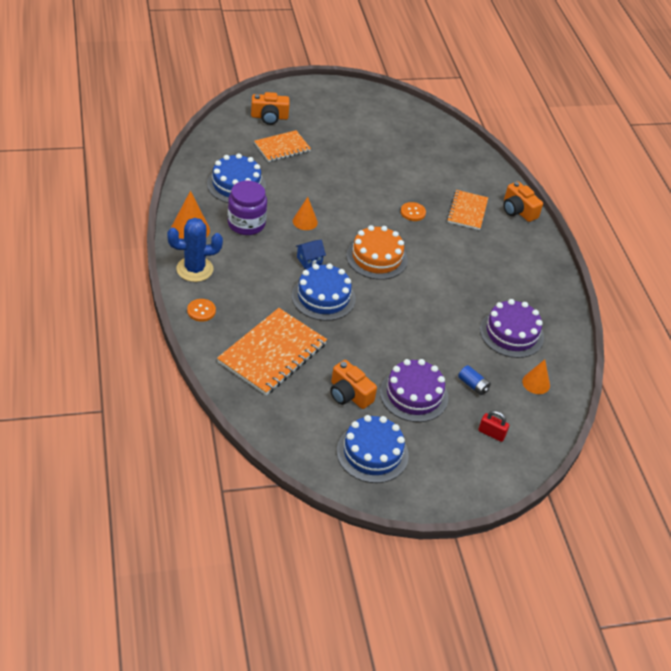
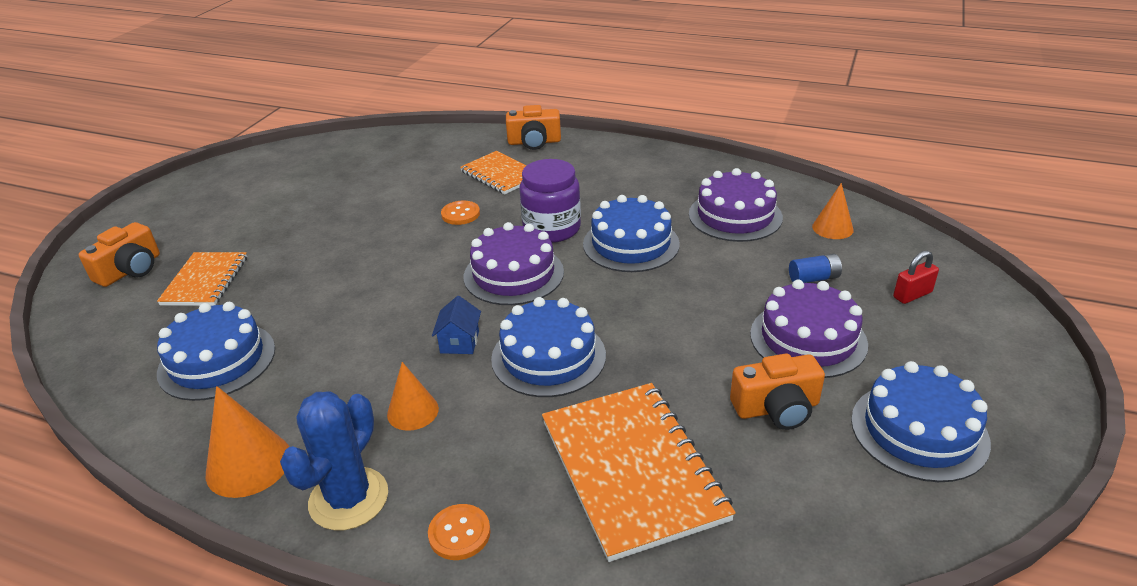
camera: 50 degrees left, 10 degrees down
purple jar [228,181,267,235] -> purple jar moved to [520,159,581,243]
orange cone [293,197,318,230] -> orange cone moved to [387,362,439,431]
orange cake [346,225,408,280] -> purple cake [464,222,564,305]
none -> blue cake [583,195,680,272]

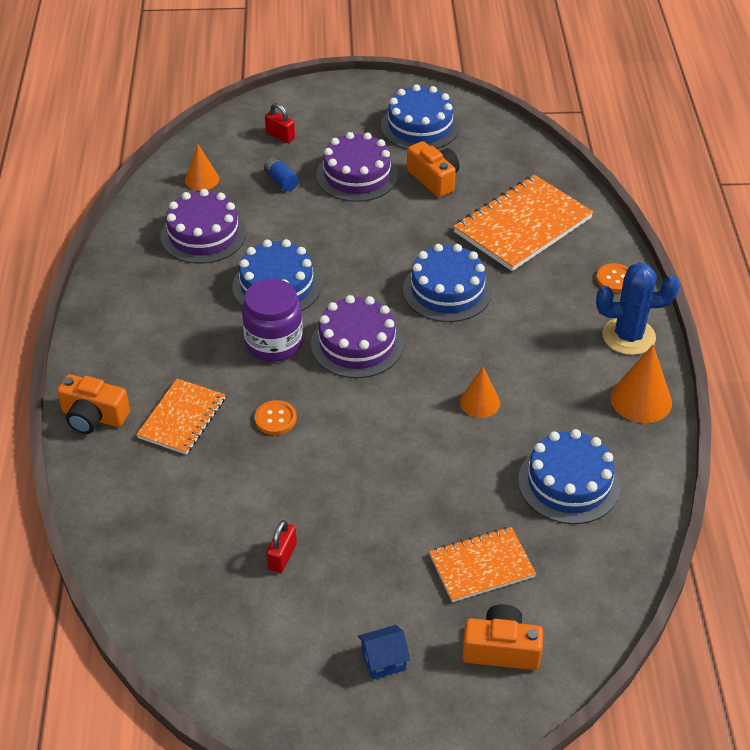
camera: 115 degrees left, 10 degrees up
orange cone [387,362,439,431] -> orange cone moved to [460,367,500,418]
blue house [432,296,481,354] -> blue house moved to [358,625,410,680]
orange camera [506,105,561,150] -> orange camera turned 135 degrees clockwise [57,374,130,434]
none -> red padlock [266,520,297,573]

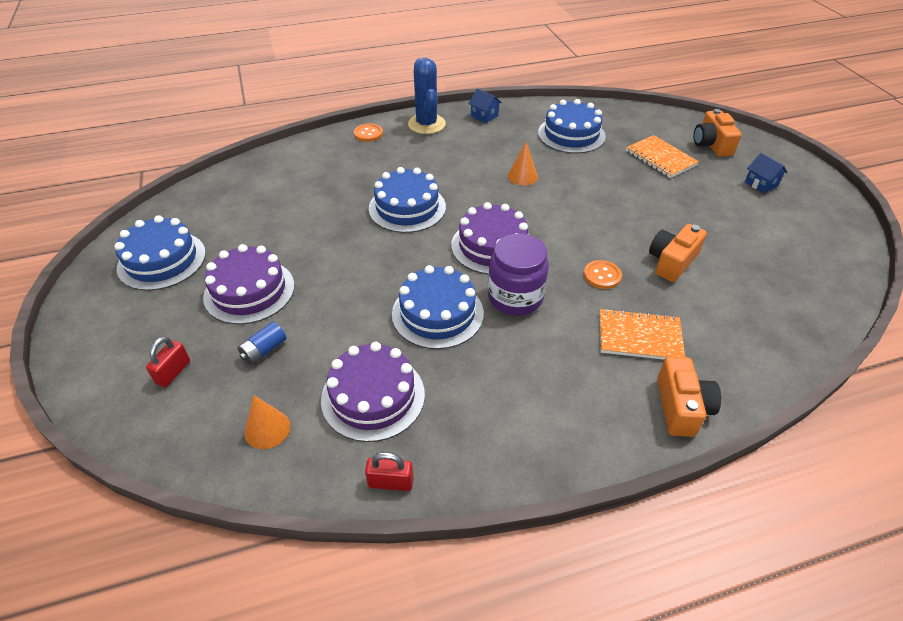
camera: 105 degrees left, 0 degrees up
red padlock [266,520,297,573] -> red padlock moved to [365,452,414,491]
orange camera [407,141,460,197] -> orange camera moved to [649,224,707,282]
orange notebook [453,175,594,271] -> none
orange cone [610,345,672,423] -> blue house [468,89,502,123]

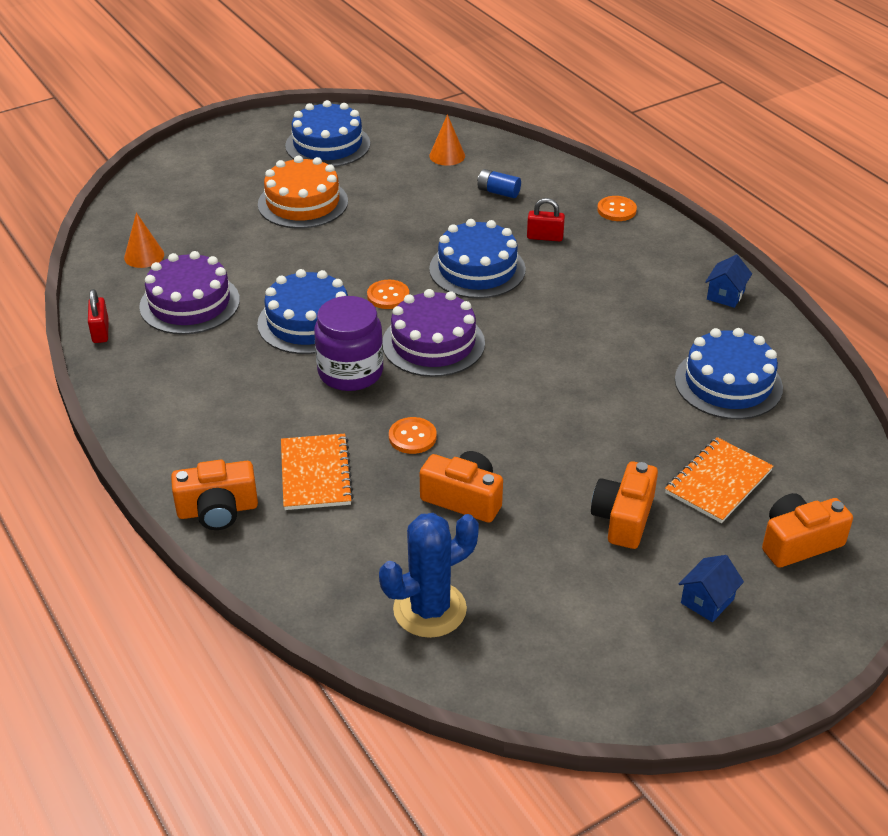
camera: 75 degrees right, 5 degrees down
red padlock [146,337,190,387] -> red padlock moved to [527,198,565,241]
purple cake [203,244,294,325] -> orange cake [258,156,348,229]
blue battery [237,322,286,365] -> blue battery moved to [477,169,521,198]
blue cactus [408,58,446,134] -> blue cactus moved to [379,513,479,638]
orange cone [508,142,538,185] -> orange cone moved to [429,114,465,166]
none -> orange button [367,280,409,309]
none -> orange camera [591,461,658,549]

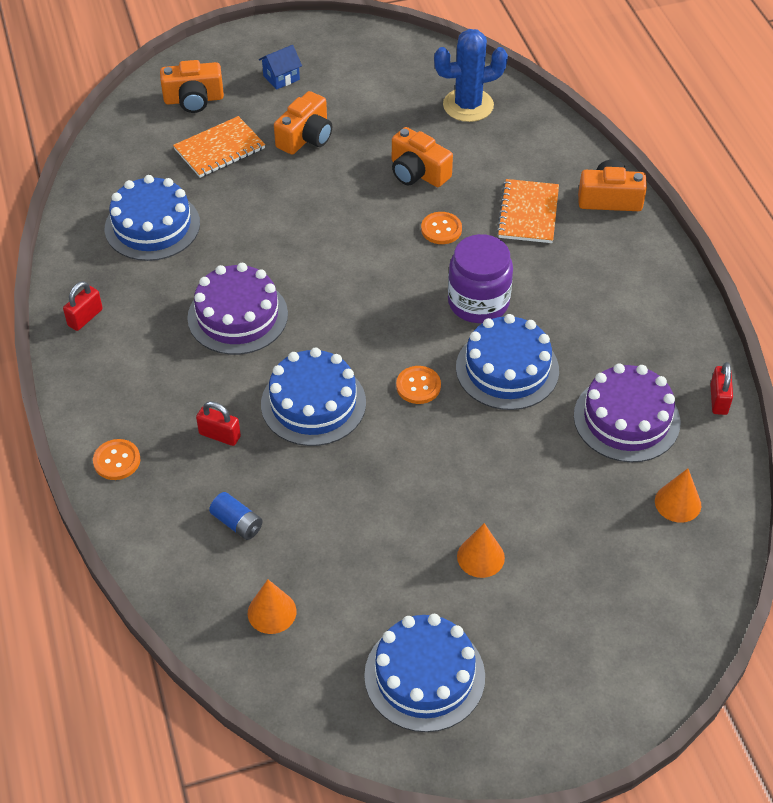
camera: 165 degrees left, 10 degrees up
orange cake [258,156,348,229] -> orange cone [457,523,505,578]
purple cake [383,289,485,377] -> purple cake moved to [187,263,288,355]
blue house [705,254,752,308] -> red padlock [63,281,103,331]

